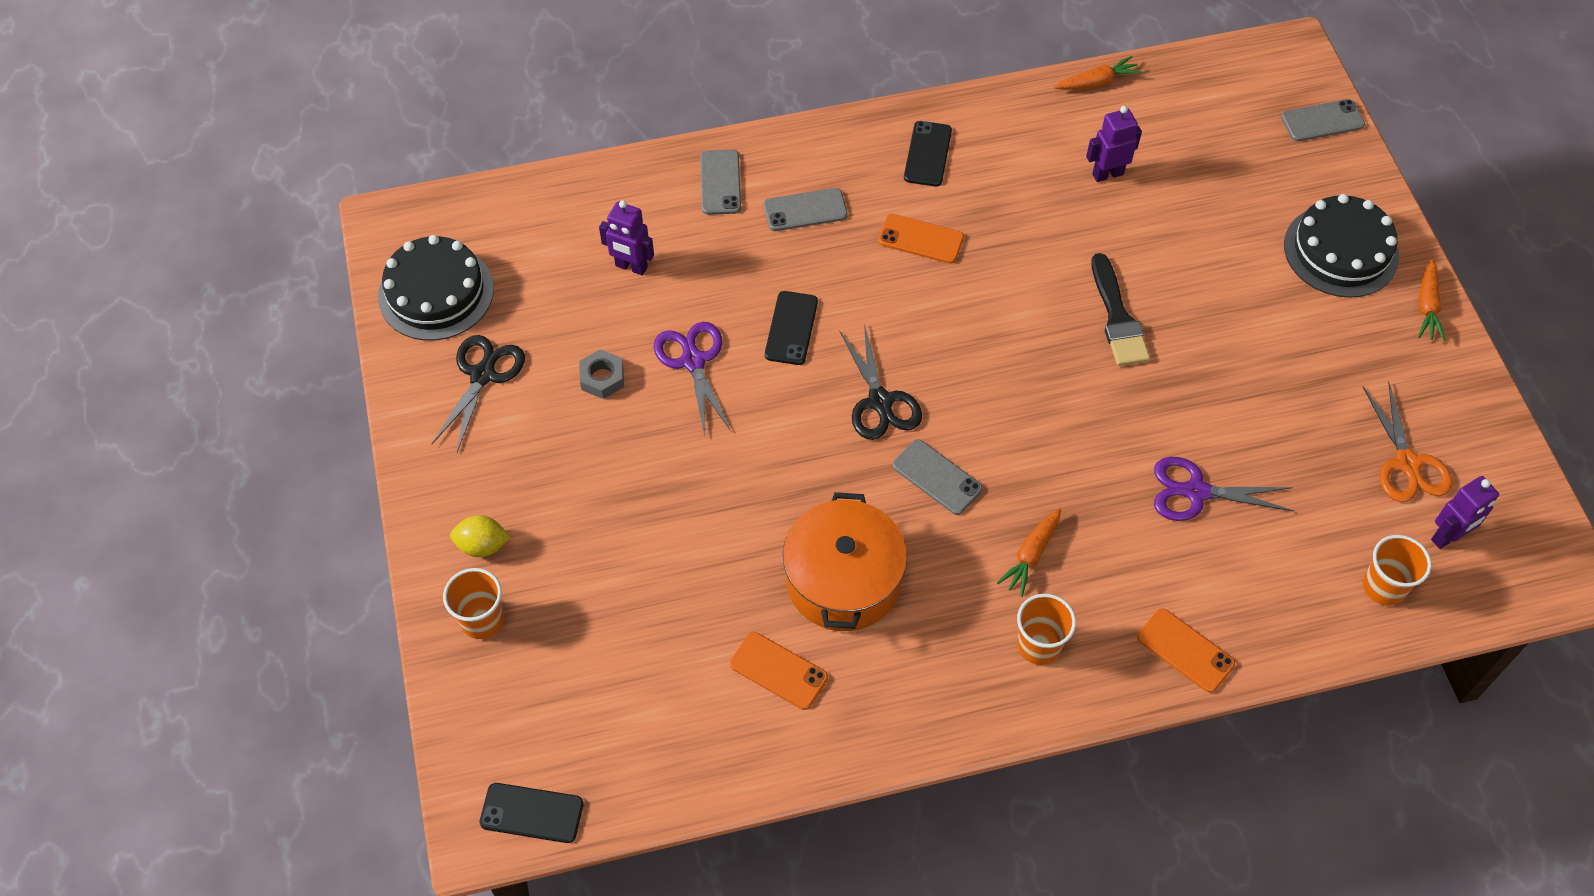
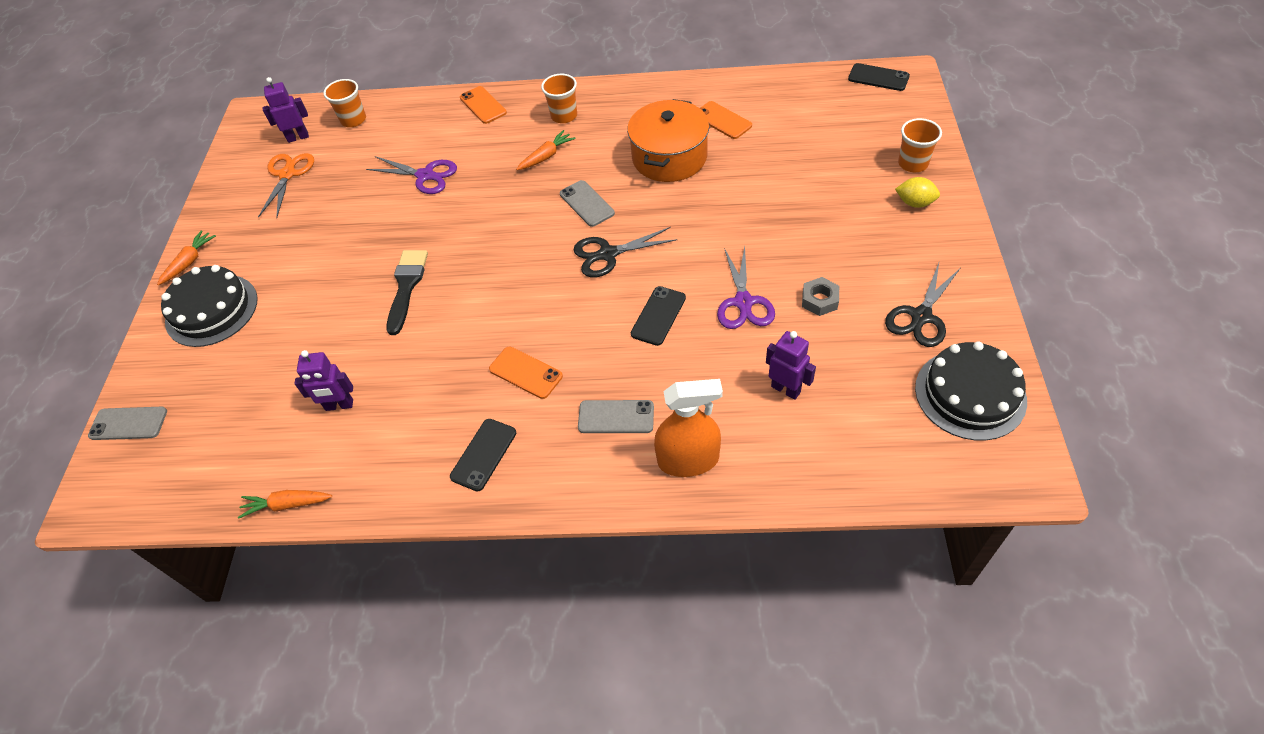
camera: 160 degrees left, 5 degrees down
grey phone [700,150,741,215] -> orange spray bottle [654,379,723,477]
black scissors [839,324,922,440] -> black scissors turned 105 degrees counterclockwise [574,227,678,277]

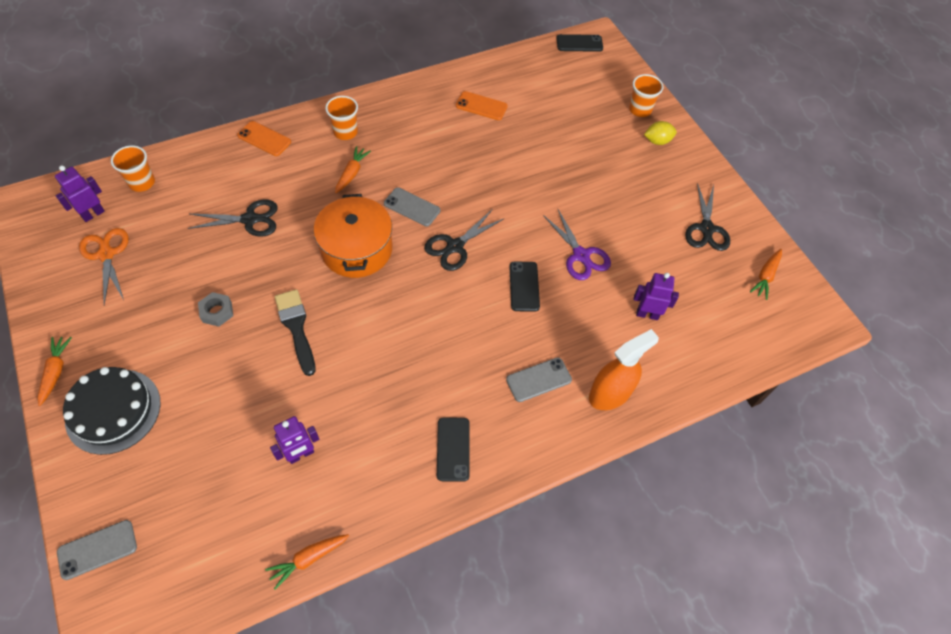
camera: 35 degrees left, 5 degrees up
purple scissors [366,156,457,194] -> black scissors [187,200,278,237]
orange phone [489,347,563,399] -> none
orange pot [627,99,709,182] -> orange pot moved to [313,194,392,278]
grey nut [802,277,839,316] -> grey nut moved to [198,292,233,327]
black cake [915,341,1027,441] -> orange carrot [750,249,782,300]

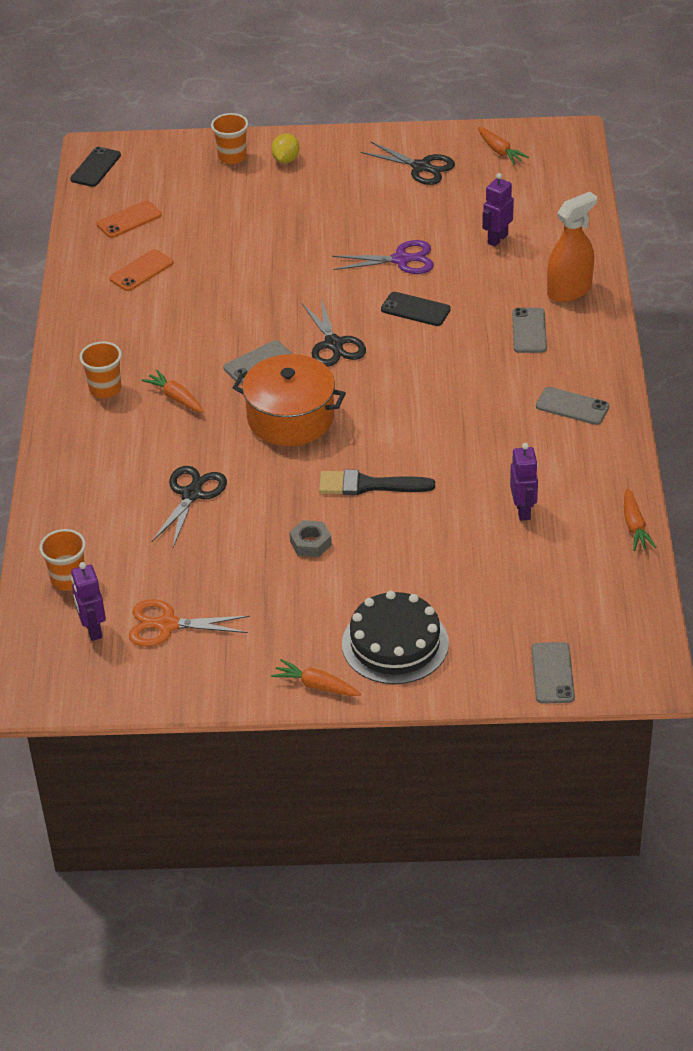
camera: 60 degrees left, 15 degrees down
orange phone [237,121,291,156] -> orange phone moved to [97,200,162,238]
black phone [437,417,470,482] -> grey phone [536,387,610,425]
orange spray bottle [589,329,659,410] -> orange spray bottle turned 60 degrees clockwise [547,192,597,302]

